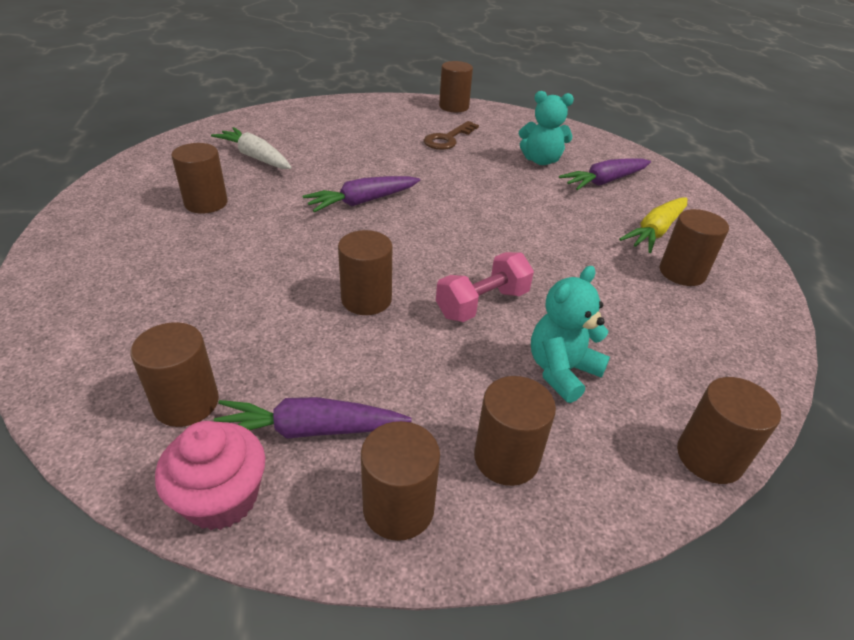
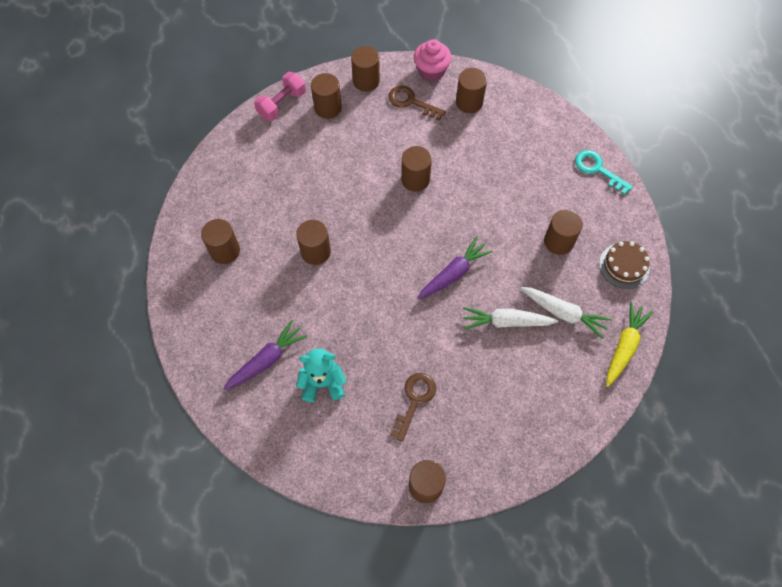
camera: 170 degrees right, 25 degrees up
purple carrot [214,397,412,439] -> brown key [388,86,446,121]
pink dumbbell [436,252,534,322] -> pink dumbbell moved to [254,72,306,121]
turquoise teddy bear [531,266,610,403] -> none
yellow carrot [619,197,687,253] -> yellow carrot moved to [607,301,653,387]
brown cylinder [677,377,781,484] -> brown cylinder moved to [296,220,331,265]
none -> white carrot [463,307,558,330]
none -> turquoise key [575,150,633,195]
none -> brown cake [599,241,650,289]

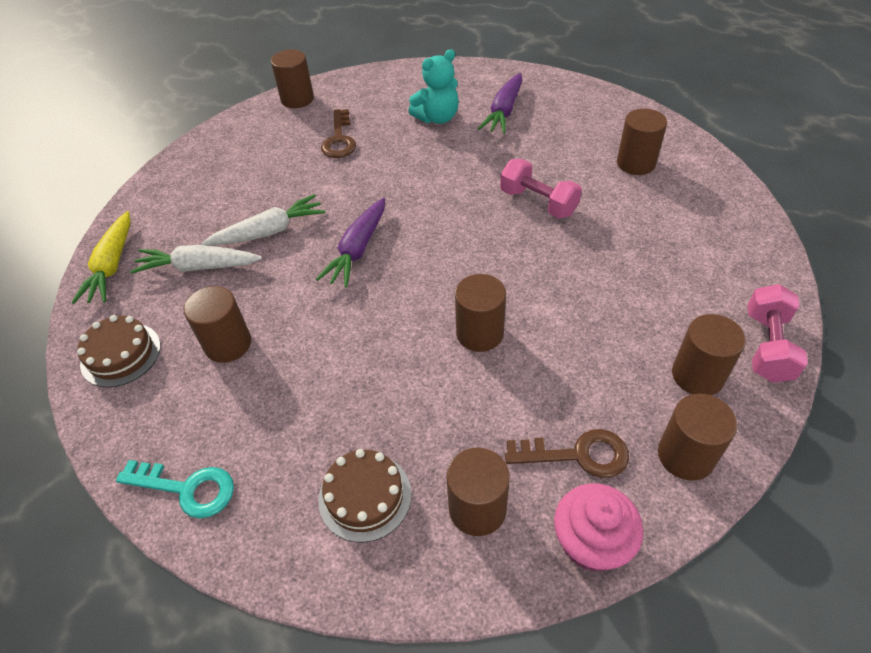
camera: 155 degrees right, 15 degrees down
brown cylinder [296,220,331,265] -> pink dumbbell [500,159,582,219]
none -> brown cake [318,449,412,543]

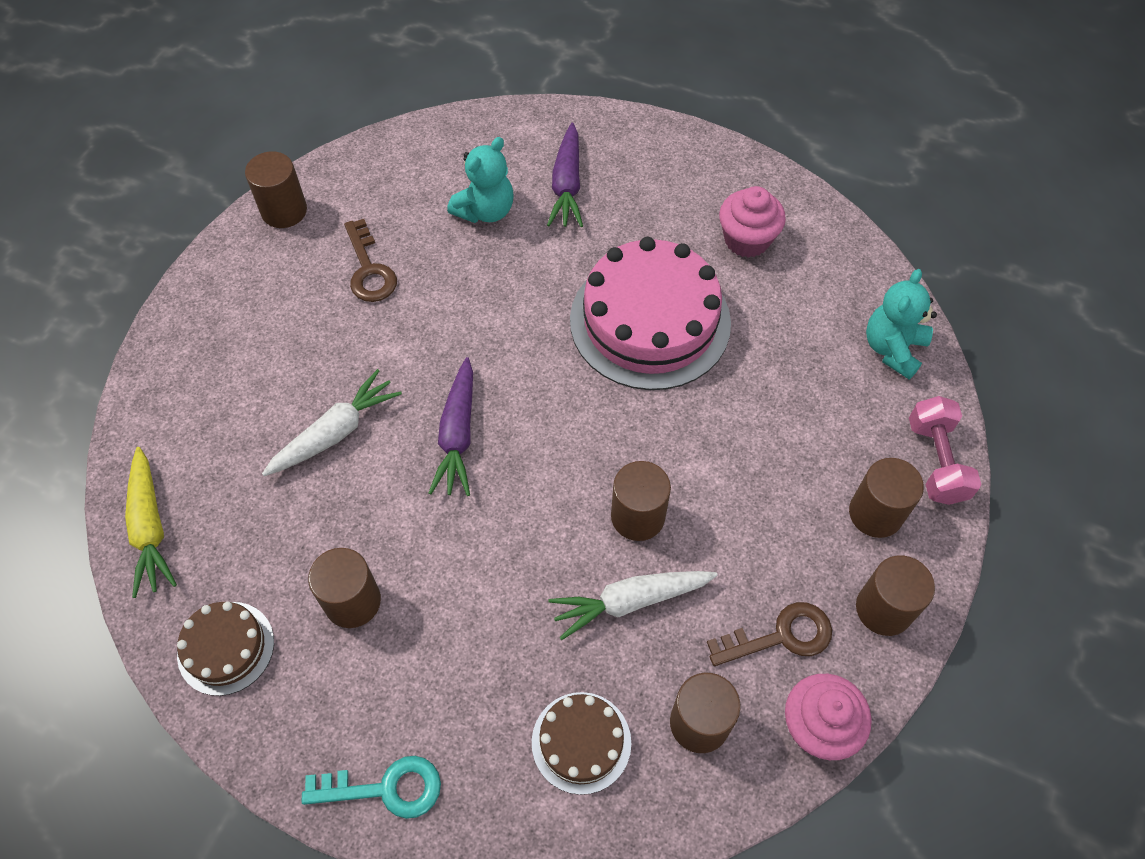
camera: 20 degrees left, 10 degrees up
white carrot [130,245,262,274] -> white carrot moved to [548,571,718,640]
pink dumbbell [500,159,582,219] -> pink cake [570,237,731,390]
brown cylinder [617,108,667,175] -> pink cupcake [719,186,786,258]
none -> turquoise teddy bear [866,269,937,380]

